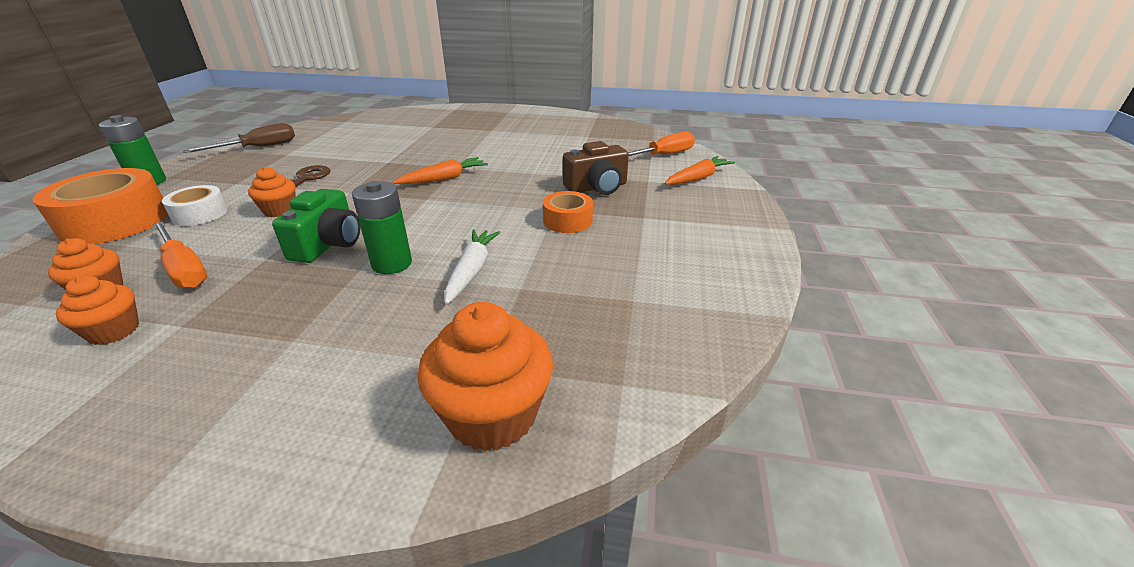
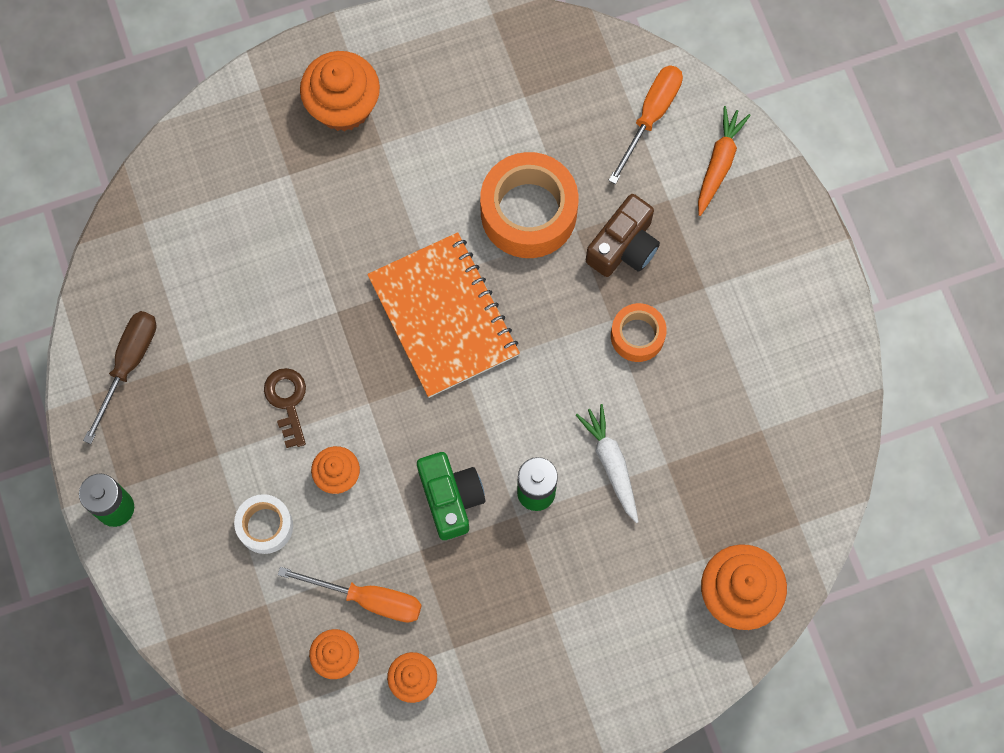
camera: 30 degrees left, 40 degrees up
orange tape [32,168,168,244] -> orange tape moved to [480,152,579,258]
orange carrot [393,157,488,184] -> orange notebook [367,232,520,398]
none -> orange cupcake [300,51,380,131]

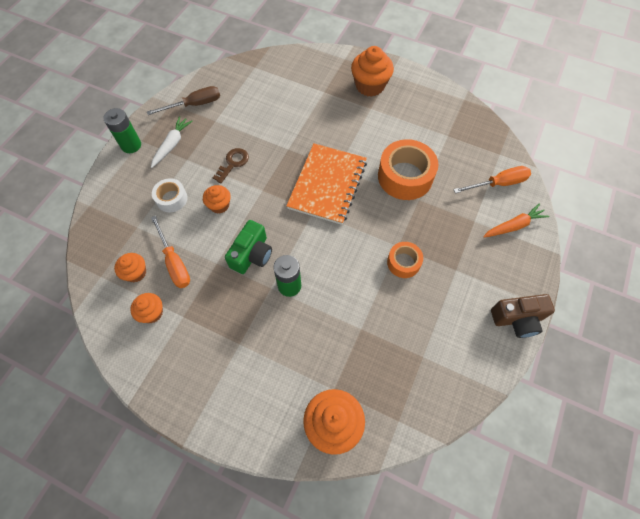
camera: 45 degrees right, 10 degrees down
white carrot [576,404,639,523] -> white carrot moved to [151,116,193,168]
brown camera [586,194,660,277] -> brown camera moved to [491,294,555,338]

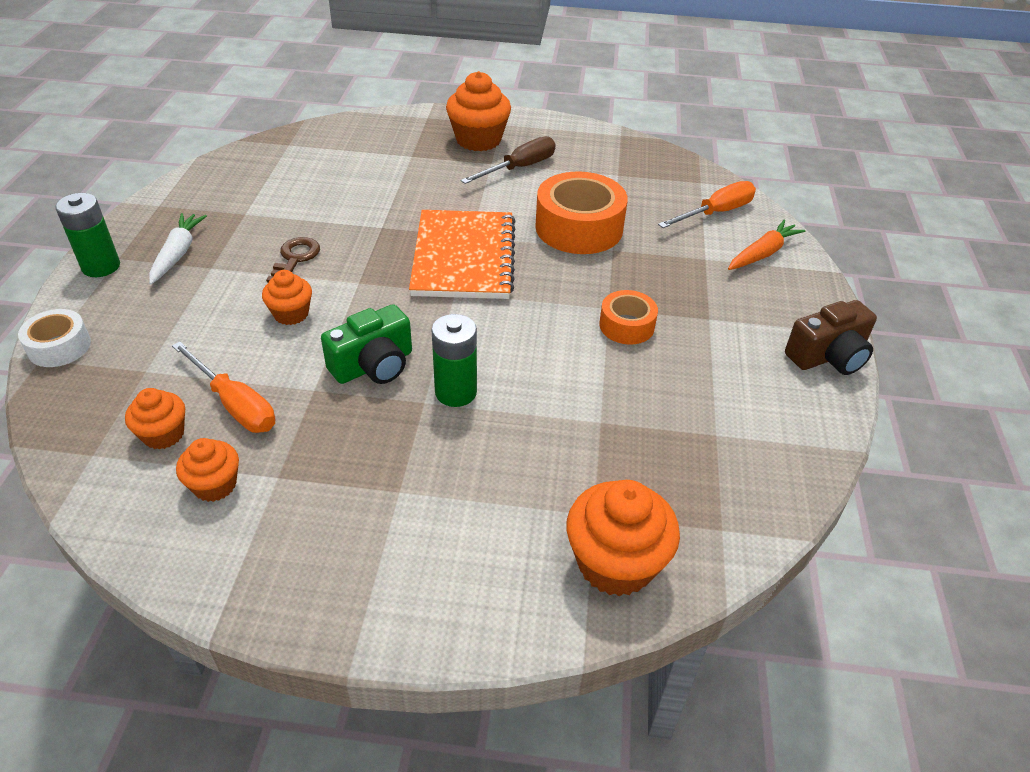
camera: 20 degrees left, 20 degrees down
brown screwdriver [147,86,220,115] -> brown screwdriver moved to [461,136,556,184]
white tape [152,178,187,212] -> white tape moved to [18,309,91,367]
green camera [225,220,272,274] -> green camera turned 45 degrees clockwise [321,304,412,384]

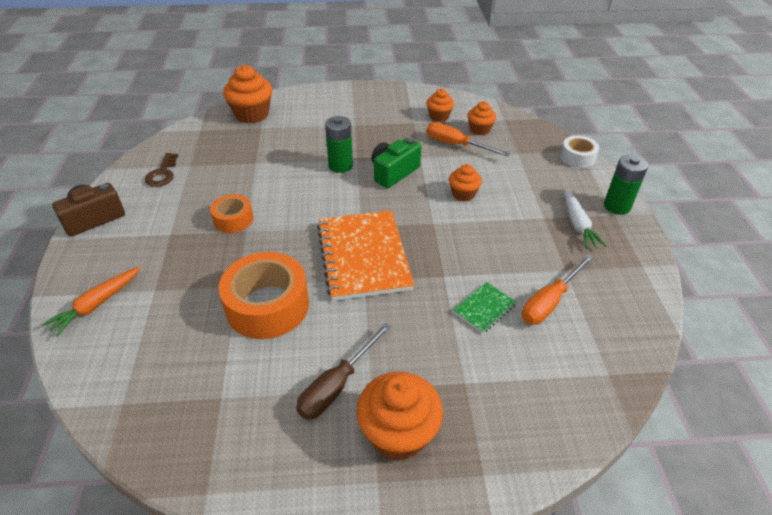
camera: 170 degrees right, 0 degrees up
brown key [266,237,320,283] -> brown key moved to [145,153,178,187]
orange screwdriver [658,181,756,228] -> orange screwdriver moved to [522,255,594,324]
none -> green notebook [453,282,517,334]

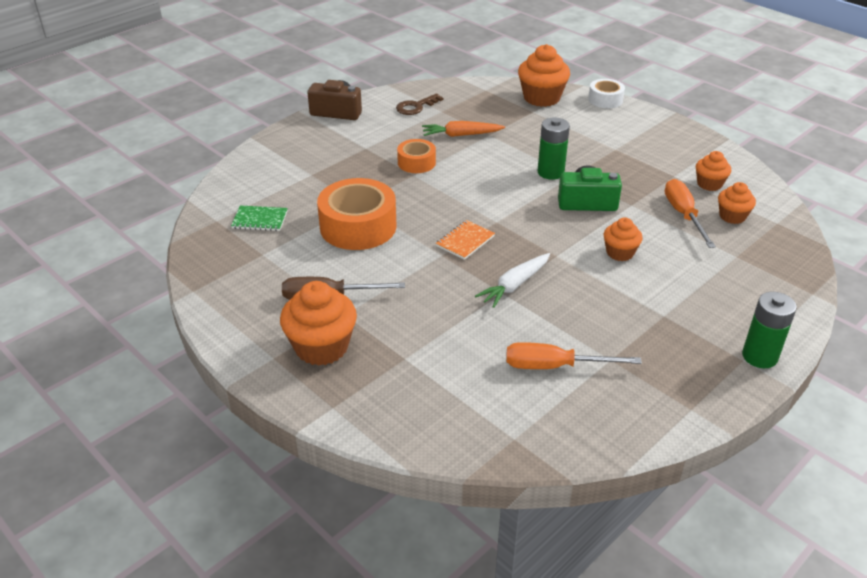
camera: 50 degrees right, 5 degrees down
orange carrot [42,266,141,337] -> orange carrot moved to [422,121,505,137]
orange notebook [317,210,414,301] -> orange notebook [436,220,495,260], size x0.45
green notebook [453,282,517,334] -> green notebook moved to [231,205,288,231]
white tape [560,136,599,168] -> white tape moved to [588,79,625,108]
white carrot [564,189,606,249] -> white carrot moved to [475,253,550,308]

